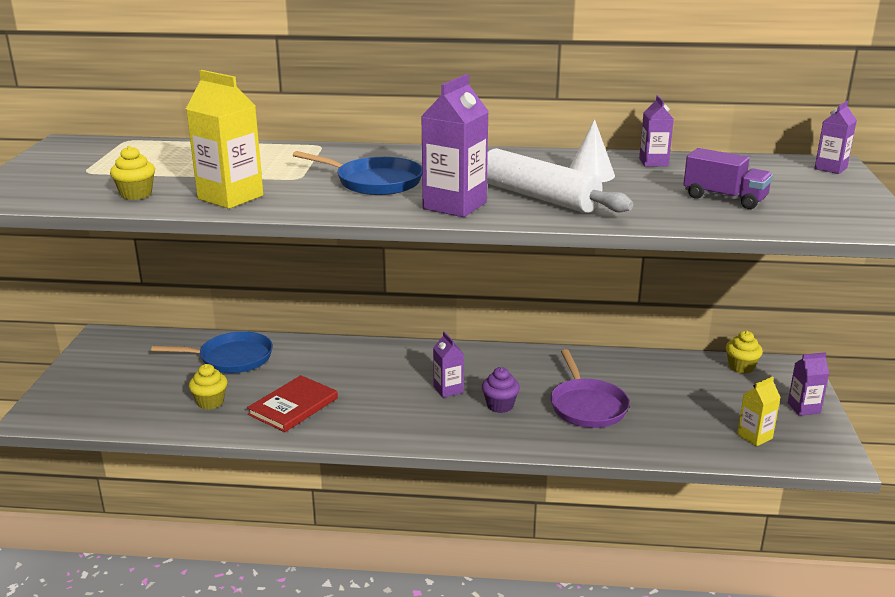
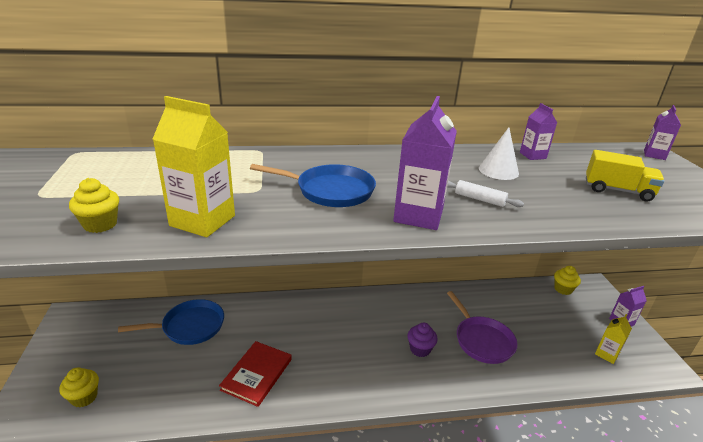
camera: 15 degrees left, 5 degrees up
yellow cupcake [189,364,228,409] -> yellow cupcake moved to [59,367,99,408]
purple carton [433,331,464,398] -> none
white rolling pin [487,148,633,213] -> white rolling pin [447,180,524,207], size x0.45
purple truck [683,148,773,209] -> yellow truck [586,150,664,202]

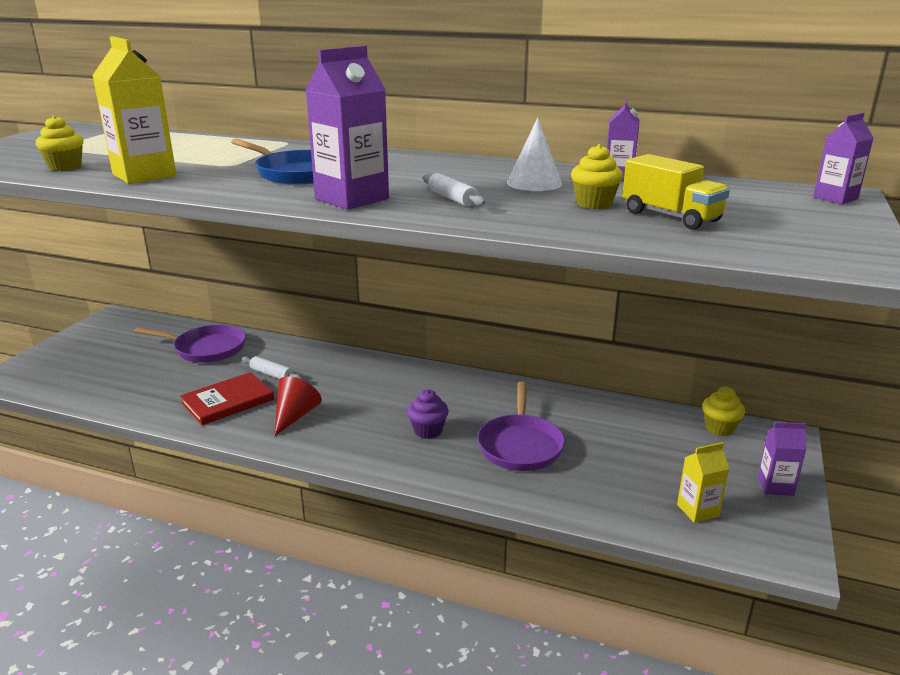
camera: 30 degrees right, 5 degrees down
yellow cupcake [59,367,99,408] -> yellow cupcake moved to [571,144,623,209]
blue pan [118,299,224,345] -> purple pan [134,325,246,363]
none -> white rolling pin [242,356,303,380]
none -> red cone [274,376,322,436]

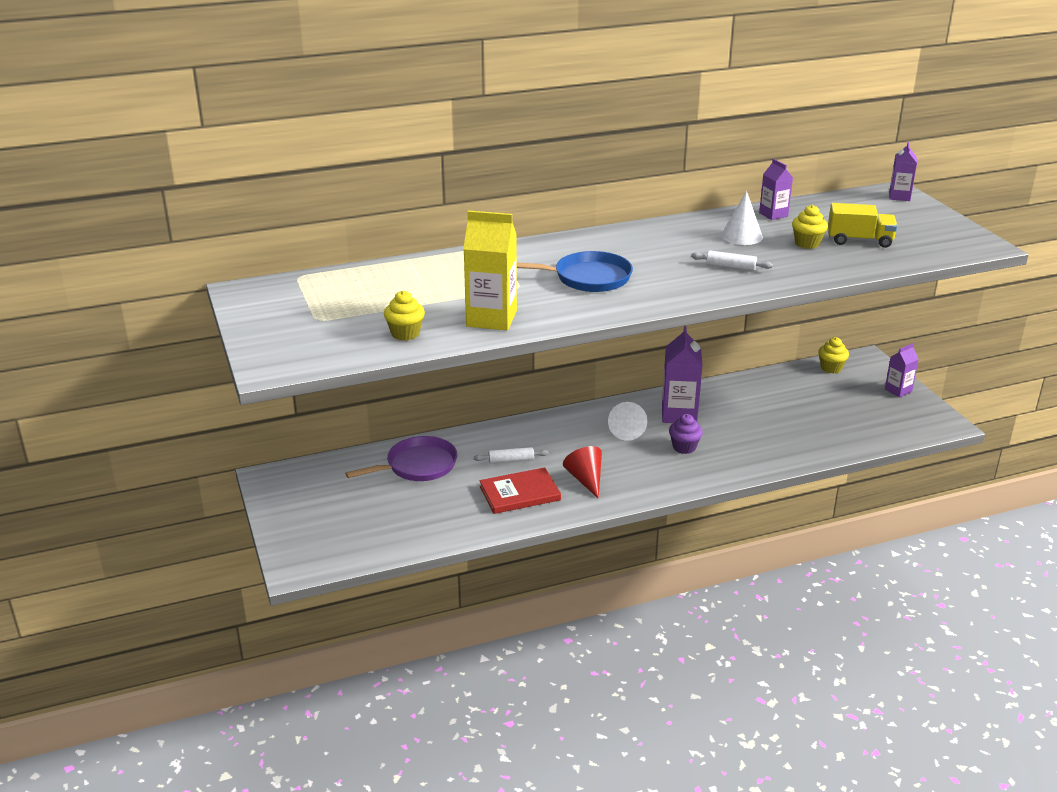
camera: 40 degrees left, 5 degrees up
red book [180,372,274,425] -> red book turned 60 degrees clockwise [479,467,561,514]
purple carton [306,46,389,210] -> purple carton moved to [662,326,703,423]
purple pan [477,381,565,471] -> none
yellow carton [677,442,729,523] -> none
none -> white cone [608,402,647,441]

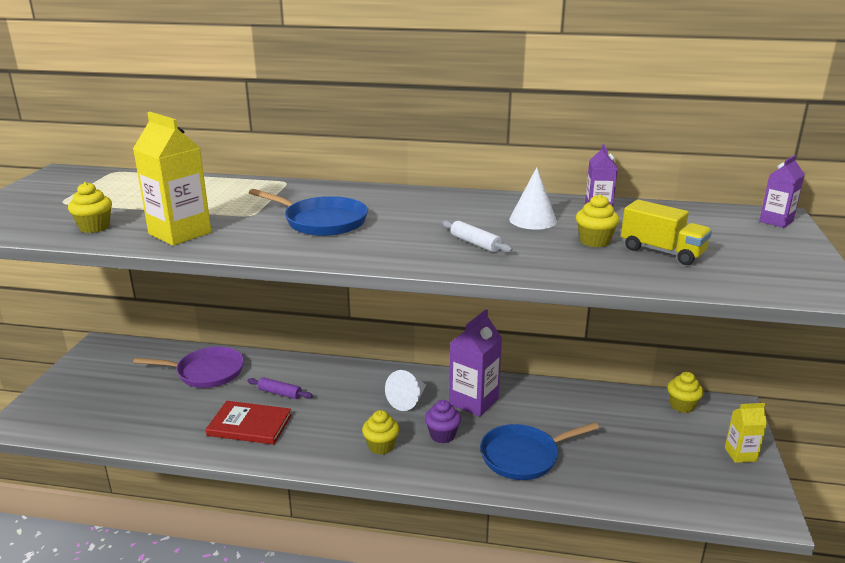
camera: 30 degrees right, 5 degrees down
white rolling pin [474,447,549,464] -> purple rolling pin [247,377,313,399]
red cone [563,446,602,499] -> none
purple carton [885,343,919,398] -> yellow carton [725,403,767,463]
none -> yellow cupcake [362,410,399,455]
none -> blue pan [480,422,599,480]

